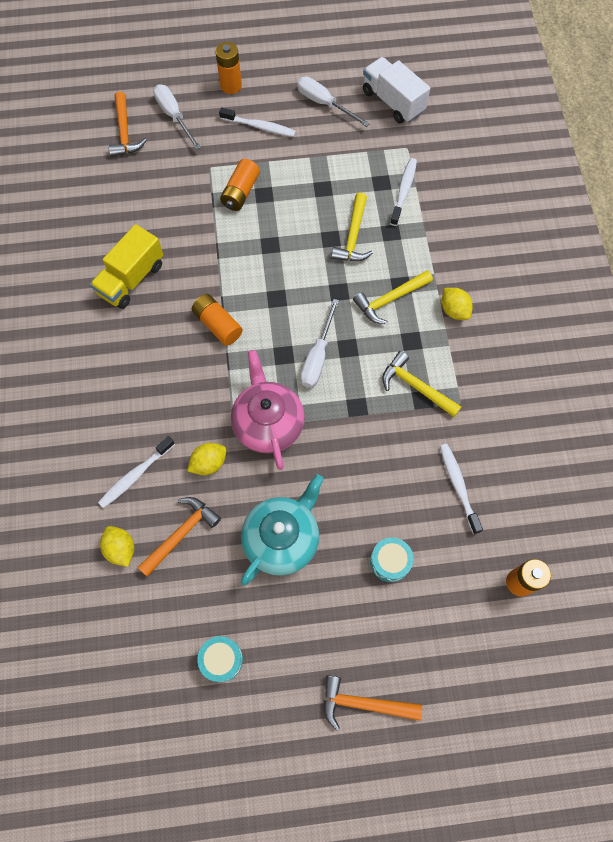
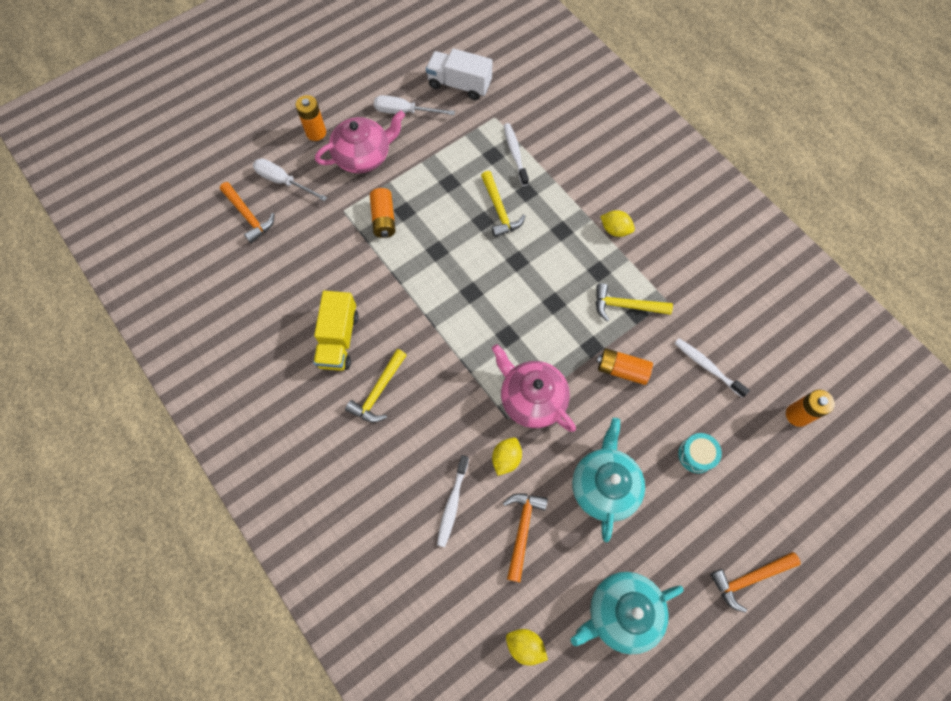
camera: 30 degrees left, 0 degrees up
yellow lemon [100,526,134,567] -> yellow lemon moved to [506,629,548,666]
orange battery [192,294,243,346] -> orange battery moved to [597,348,653,385]
turquoise drum [197,636,243,682] -> turquoise teapot [571,572,684,655]
white toothbrush [219,107,296,137] -> pink teapot [315,110,405,173]
white screwdriver [300,299,339,388] -> none
yellow hammer [353,271,433,324] -> yellow hammer moved to [345,349,407,423]

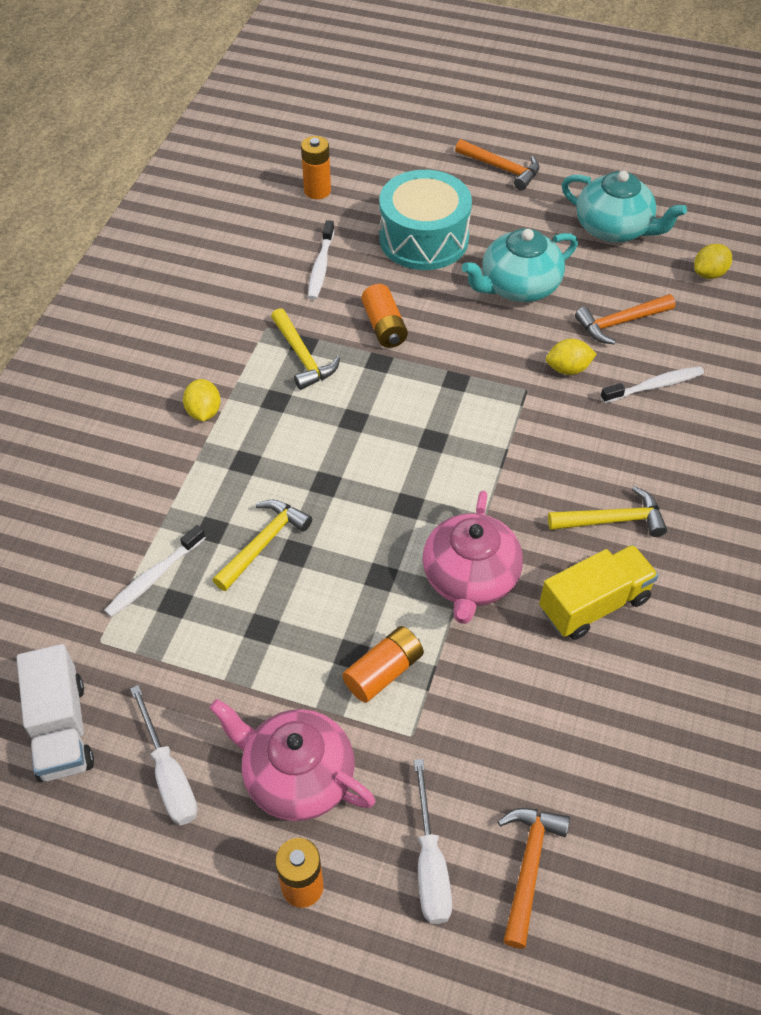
camera: 125 degrees left, 15 degrees down
pink teapot [492,344,576,432] -> pink teapot moved to [423,491,523,624]
yellow lemon [506,629,548,666] -> yellow lemon turned 60 degrees clockwise [694,244,732,279]
turquoise drum [678,433,722,473] -> turquoise drum [379,170,472,270], size x2.17

